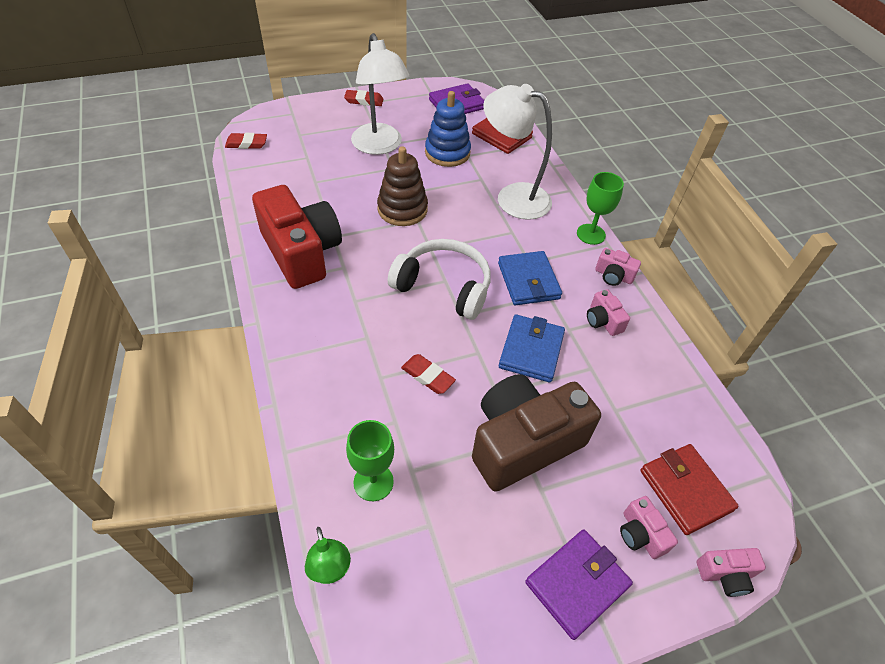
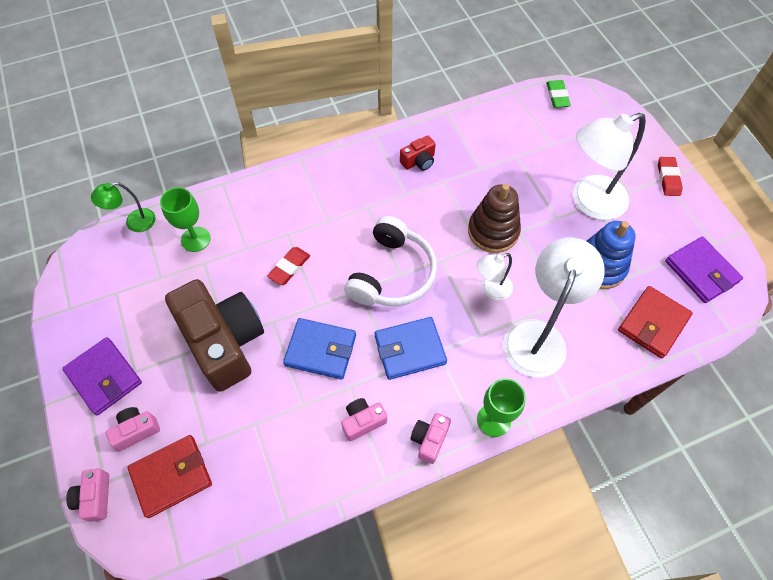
camera: 90 degrees right, 10 degrees up
red eraser [225,133,267,149] -> green eraser [546,80,571,108]
red camera [252,185,342,289] -> red camera [400,136,436,171], size x0.42
none -> white lamp [477,253,513,300]

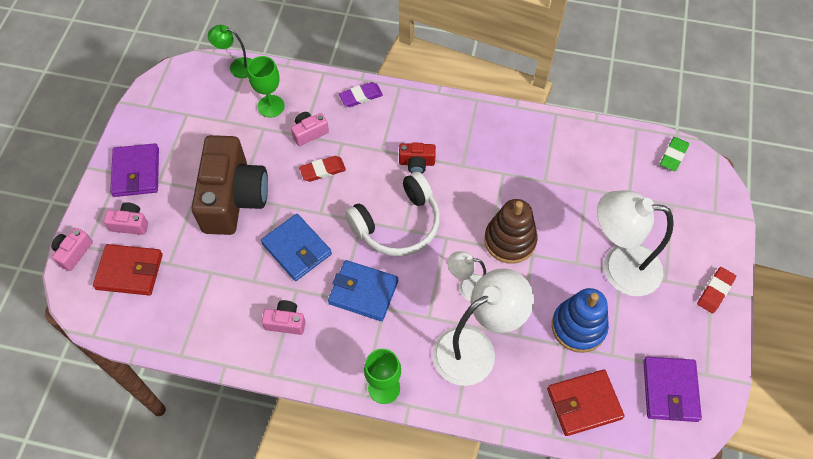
camera: 35 degrees right, 0 degrees up
red camera [400,136,436,171] -> red camera moved to [399,143,436,174]
pink camera [410,413,451,464] -> pink camera moved to [291,112,329,146]
none -> purple eraser [339,82,383,107]

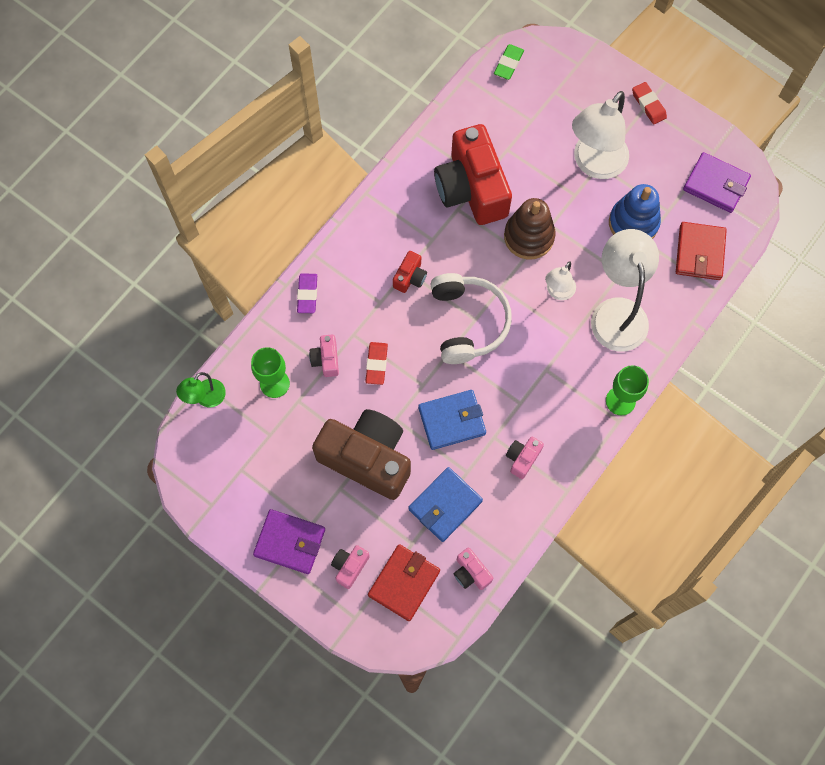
camera: 65 degrees left, 10 degrees up
pink camera [51,228,93,271] -> pink camera moved to [454,548,493,590]
blue wallet [328,260,398,321] -> blue wallet moved to [408,467,483,542]
green eraser [660,137,689,171] -> green eraser turned 60 degrees clockwise [494,44,524,80]
none -> red camera [434,124,512,225]

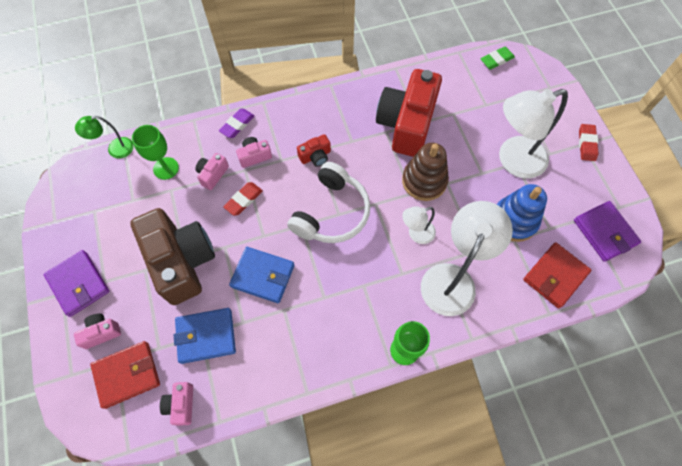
camera: 35 degrees right, 5 degrees down
pink camera [506,437,544,479] -> pink camera moved to [236,137,272,168]

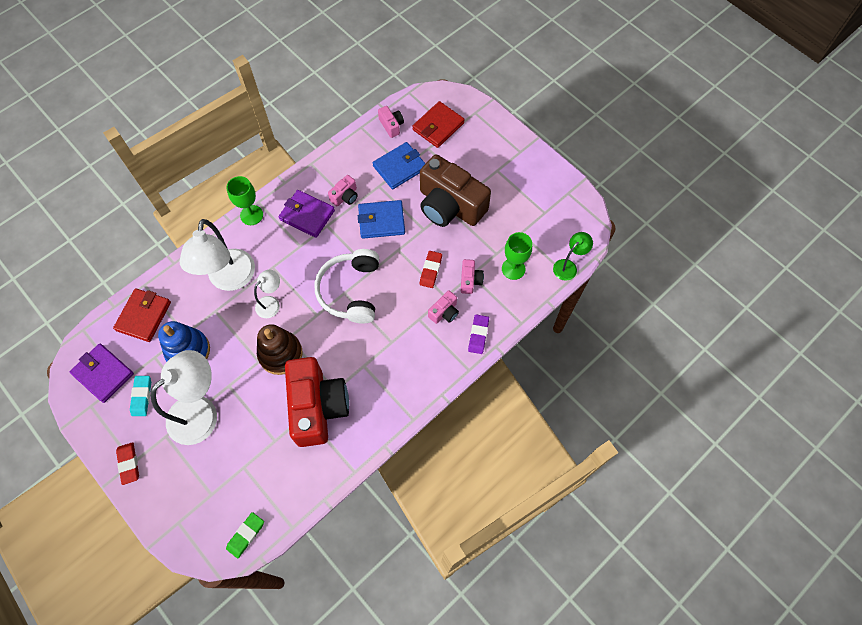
camera: 155 degrees right, 0 degrees up
purple wallet [43,250,109,317] -> purple wallet moved to [279,190,335,238]
pink camera [74,314,121,349] -> pink camera moved to [328,175,358,206]
red camera [297,134,331,167] -> none
none -> turquoise eraser [130,376,151,416]

